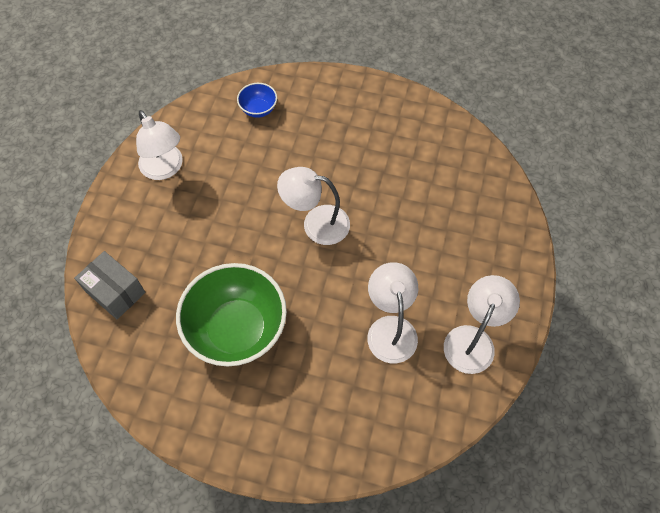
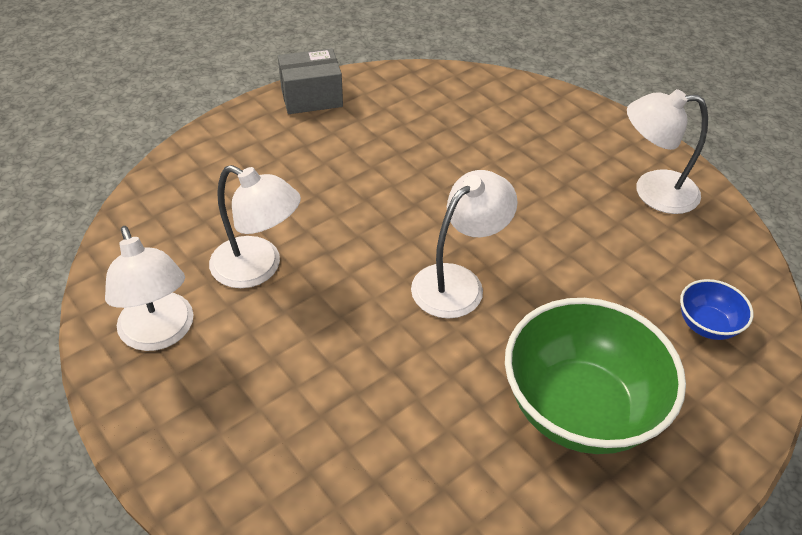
camera: 125 degrees right, 15 degrees down
grey box [74,251,146,319] -> grey box moved to [278,48,343,114]
green bowl [176,263,287,366] -> green bowl moved to [505,298,686,454]

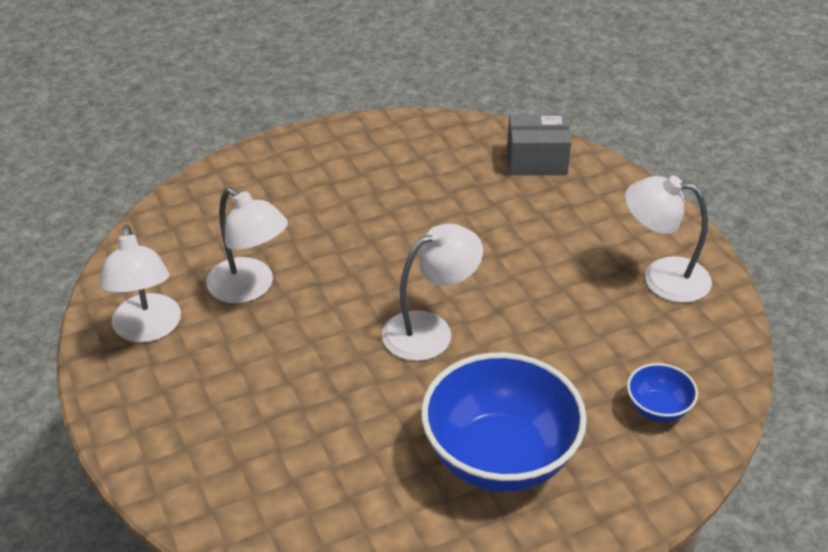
camera: 15 degrees right, 5 degrees down
grey box [278,48,343,114] -> grey box moved to [507,114,571,175]
green bowl [505,298,686,454] -> blue bowl [421,353,587,492]

